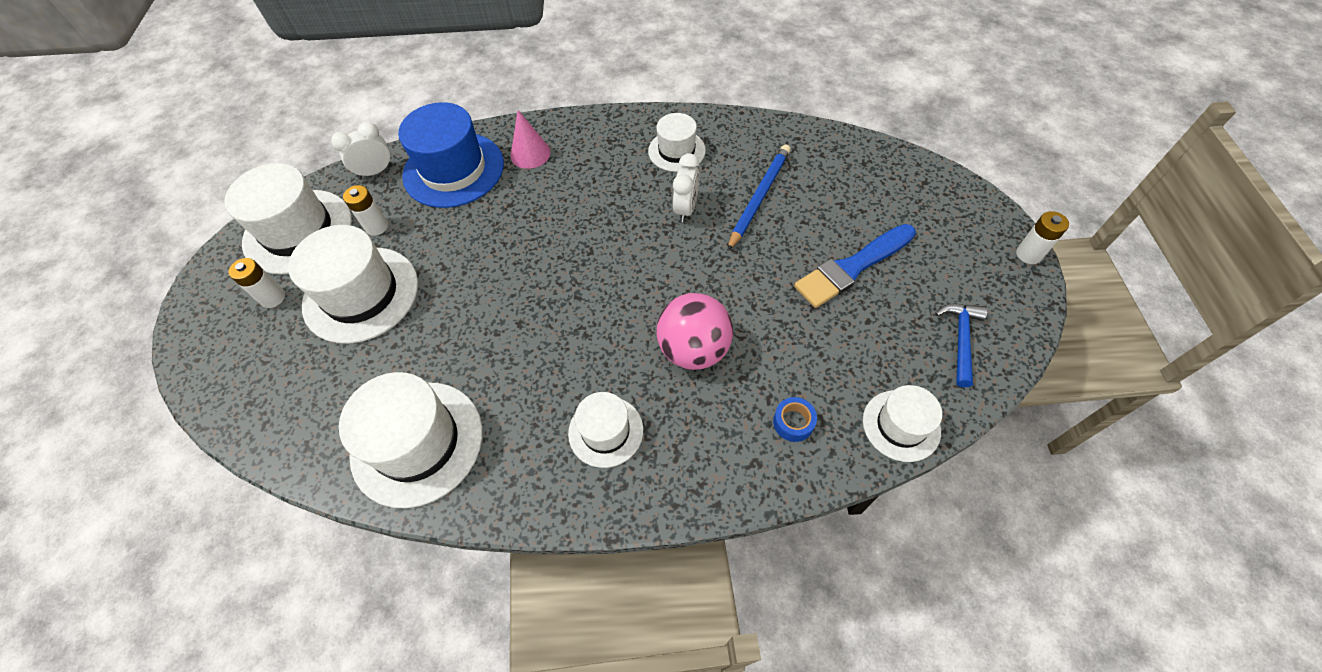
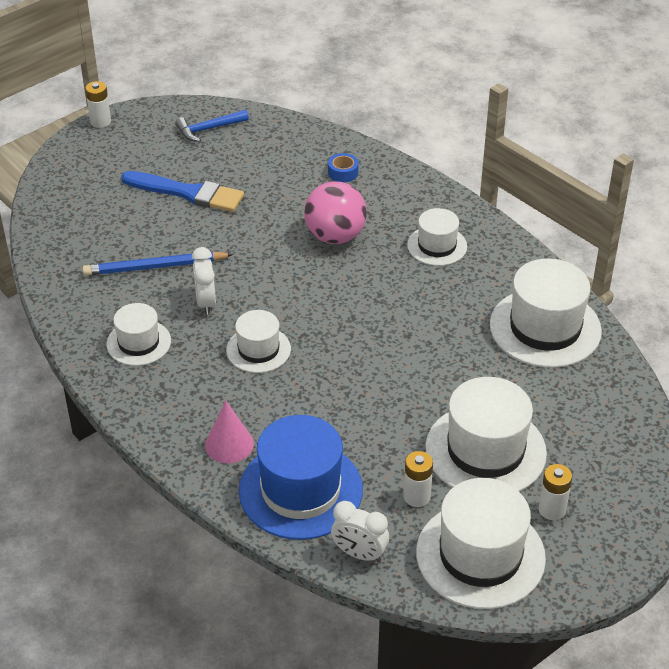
camera: 130 degrees left, 15 degrees down
white clock [673,153,699,222] -> white clock turned 75 degrees counterclockwise [192,247,216,315]
white hat [863,385,942,462] -> white hat moved to [226,310,291,373]

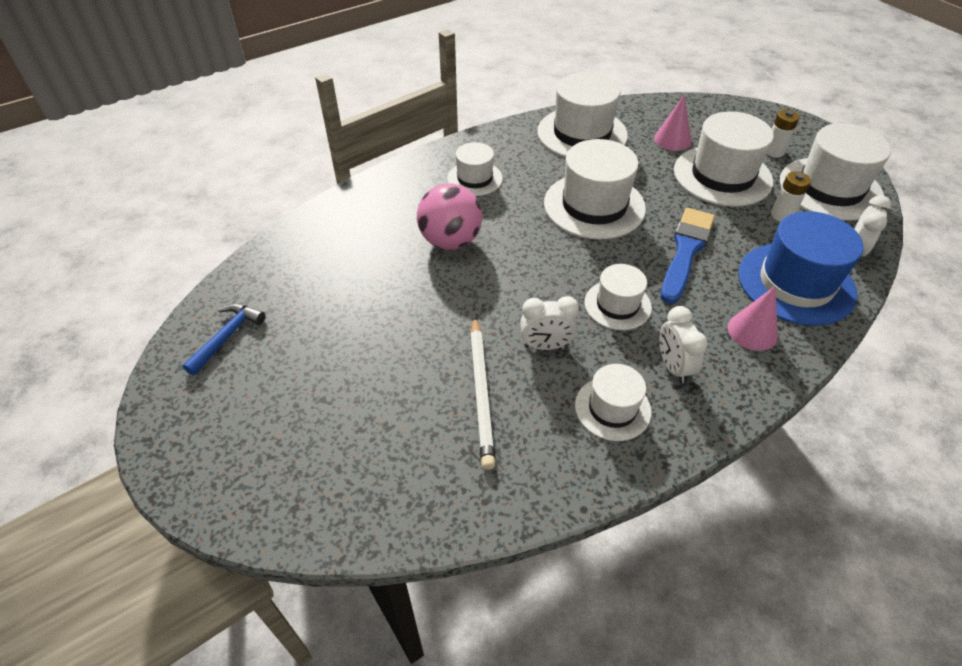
camera: 85 degrees left, 5 degrees up
blue pencil [82,252,234,276] -> white pencil [470,316,495,470]
white battery [85,81,111,128] -> none
blue brush [121,171,244,212] -> blue brush moved to [661,208,715,304]
blue hammer [175,110,249,142] -> blue hammer turned 135 degrees counterclockwise [182,304,266,375]
blue tape [328,153,359,182] -> none
none -> white hat [544,139,646,239]
none -> pink cone [654,94,691,151]
none -> white clock [659,306,707,384]

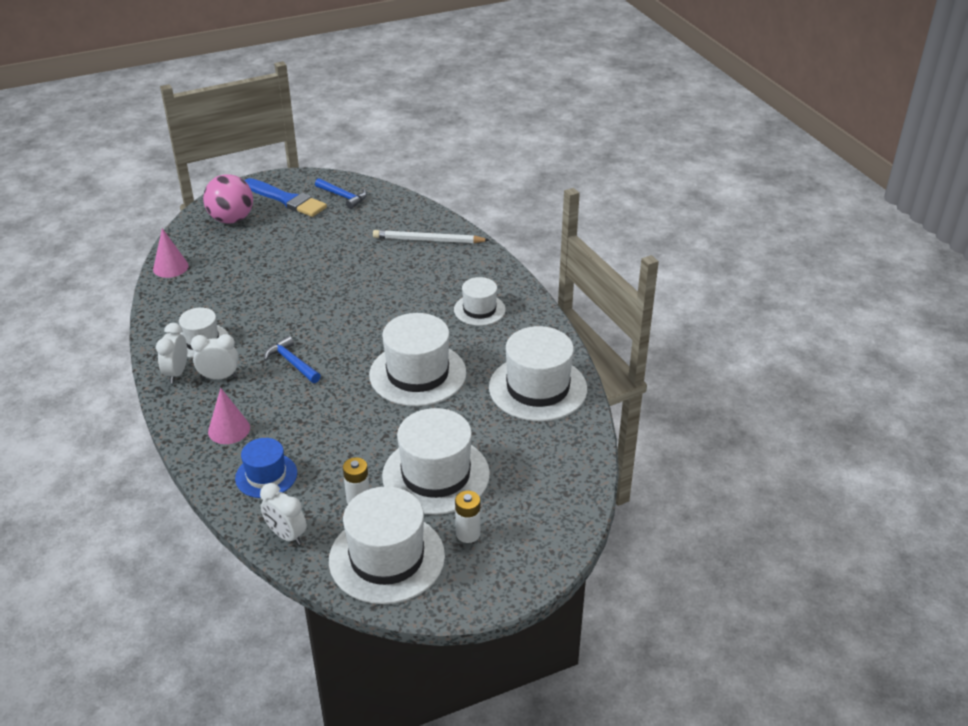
camera: 100 degrees right, 10 degrees down
pink ball [417,183,482,250] -> pink ball moved to [203,174,253,224]
white pencil [470,316,495,470] -> white pencil moved to [373,230,489,243]
white clock [520,296,579,350] -> white clock moved to [156,323,187,383]
white hat [584,264,652,330] -> blue hammer [264,336,321,383]
pink cone [654,94,691,151] -> pink cone moved to [153,228,189,278]
blue brush [661,208,715,304] -> blue brush moved to [244,178,327,217]
blue hat [738,211,863,326] -> blue hat [235,438,297,498], size x0.57

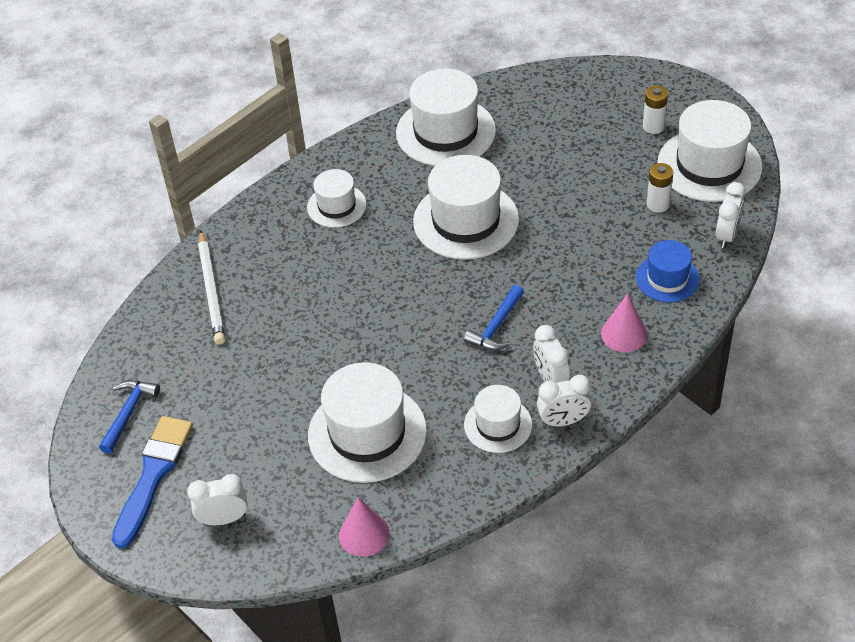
camera: 105 degrees left, 10 degrees up
pink ball [203,174,253,224] -> white clock [187,474,248,525]
white hat [382,408,490,515] -> white hat moved to [308,362,427,483]

